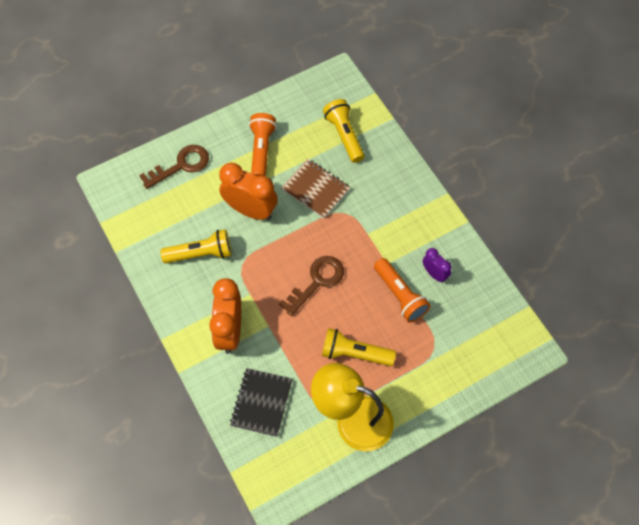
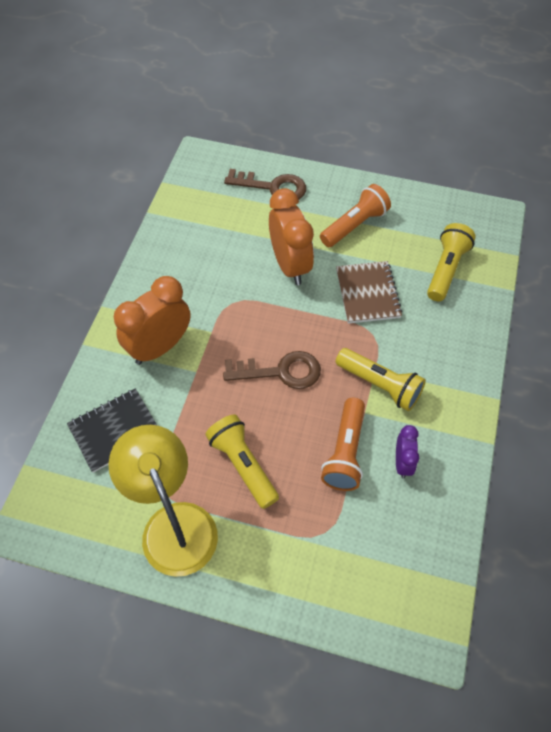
camera: 45 degrees right, 5 degrees down
yellow flashlight [160,229,231,263] -> yellow flashlight moved to [336,348,426,411]

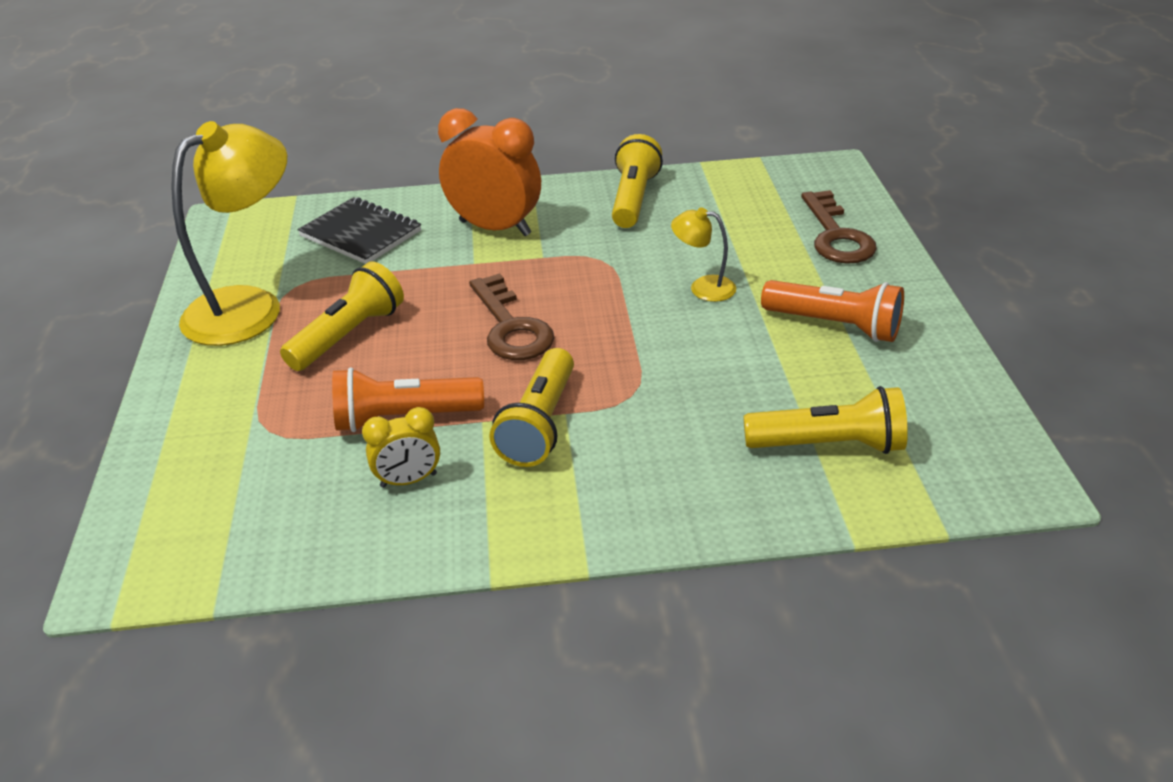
camera: 70 degrees right, 20 degrees down
orange clock [269,188,314,285] -> yellow lamp [671,207,736,302]
brown notebook [336,261,403,324] -> none
purple clock [396,425,419,479] -> yellow clock [362,407,440,488]
none -> yellow flashlight [612,134,663,228]

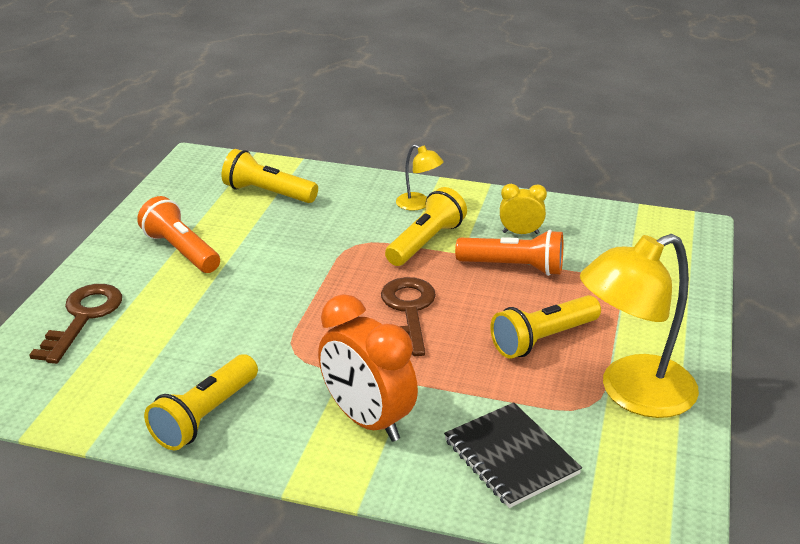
camera: 160 degrees left, 5 degrees down
yellow lamp [671,207,736,302] -> yellow lamp moved to [396,144,444,211]

